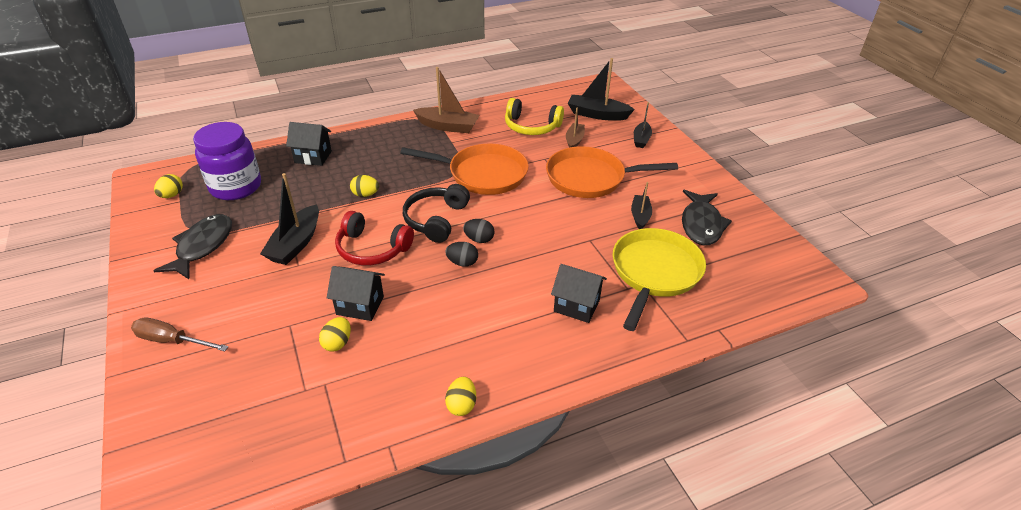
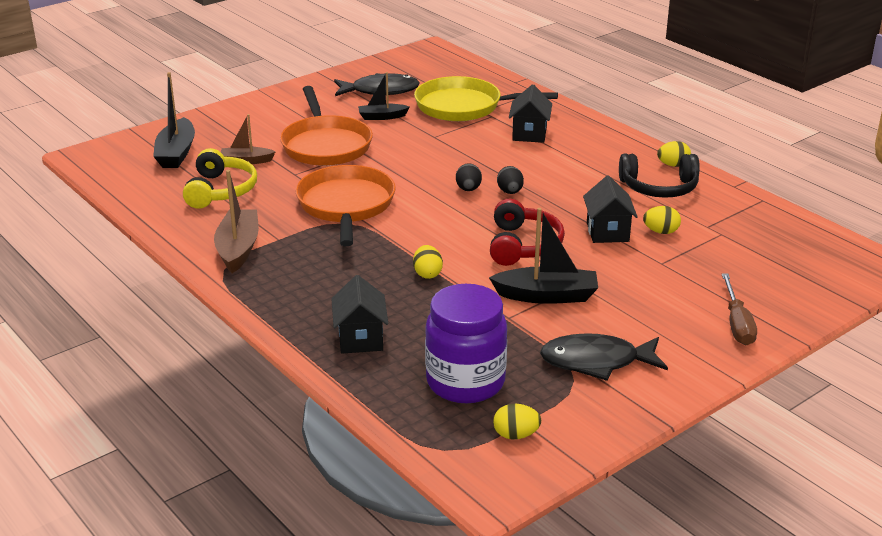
camera: 105 degrees left, 10 degrees down
black headphones [403,184,470,243] -> black headphones moved to [619,153,700,198]
black boat [634,102,652,148] -> none

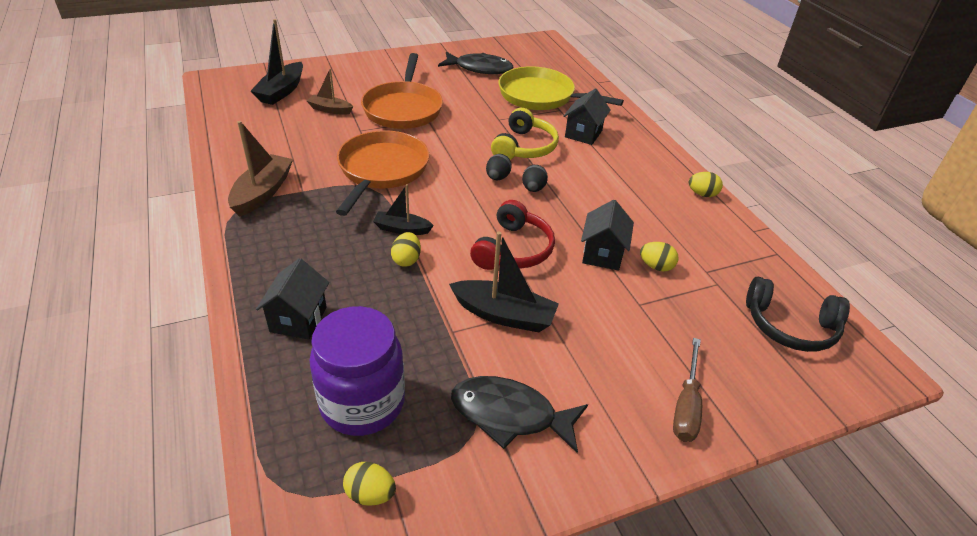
camera: 15 degrees right, 10 degrees up
yellow headphones [183,148,257,209] -> yellow headphones moved to [491,108,559,160]
black boat [358,72,410,120] -> black boat moved to [373,184,434,235]
black headphones [619,153,700,198] -> black headphones moved to [746,277,850,352]

